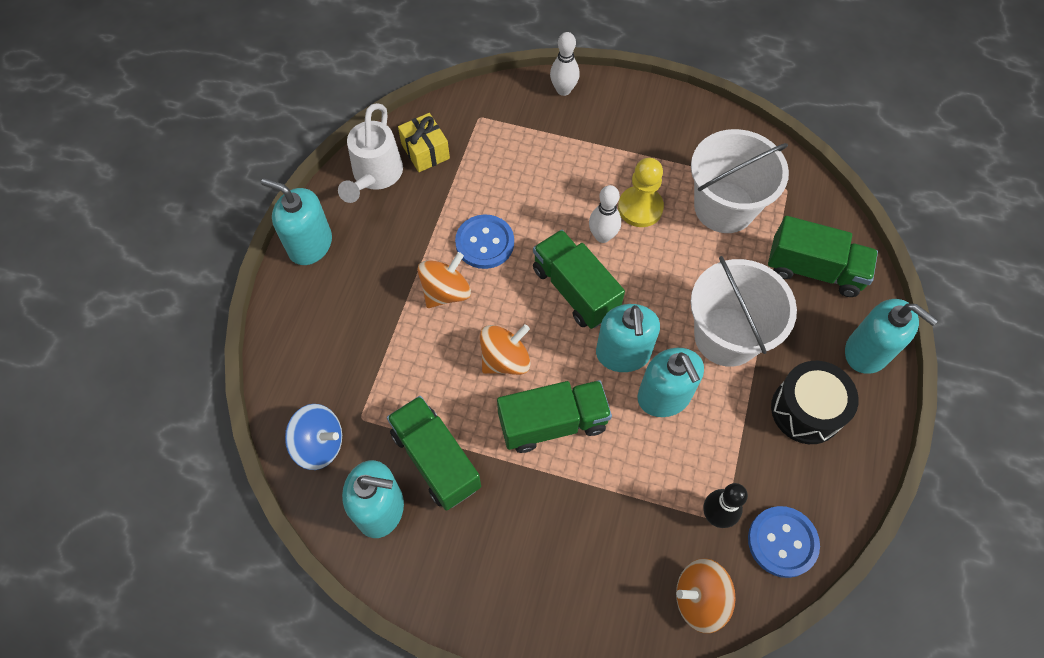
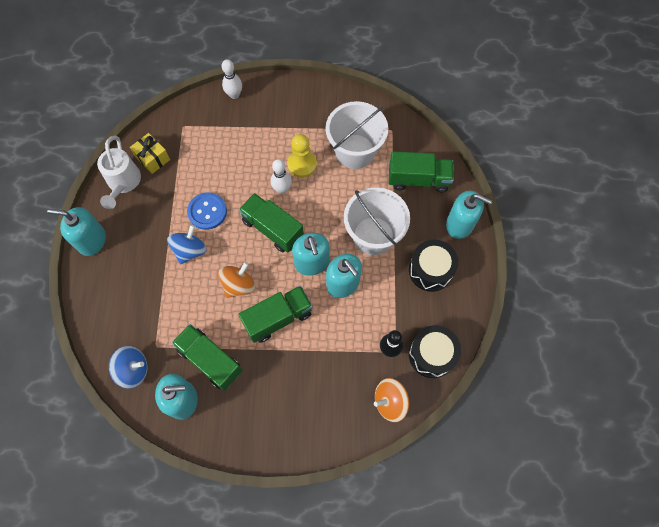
camera: 15 degrees left, 5 degrees up
orange spinning top [417,252,471,308] -> blue spinning top [167,225,206,264]
blue button [748,506,820,578] -> black drum [409,325,461,378]

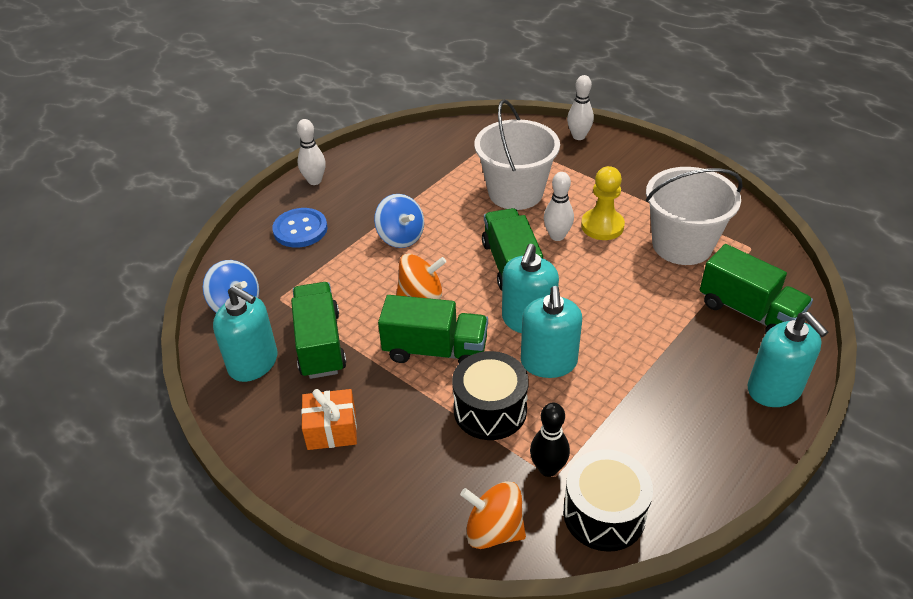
camera: 40 degrees right, 25 degrees down
turquoise soap dispenser [47,207,106,256] -> white bowling pin [297,119,326,185]
white watering can [97,136,141,209] -> none
yellow gift [130,133,170,174] -> none
blue spinning top [167,225,206,264] -> blue spinning top turned 75 degrees clockwise [374,194,424,248]
blue button [187,192,227,230] -> blue button moved to [272,208,328,248]
white bucket [344,187,410,255] -> white bucket moved to [475,99,560,210]
black drum [409,240,458,292] -> black drum moved to [452,351,529,440]
none -> orange gift [301,389,357,450]

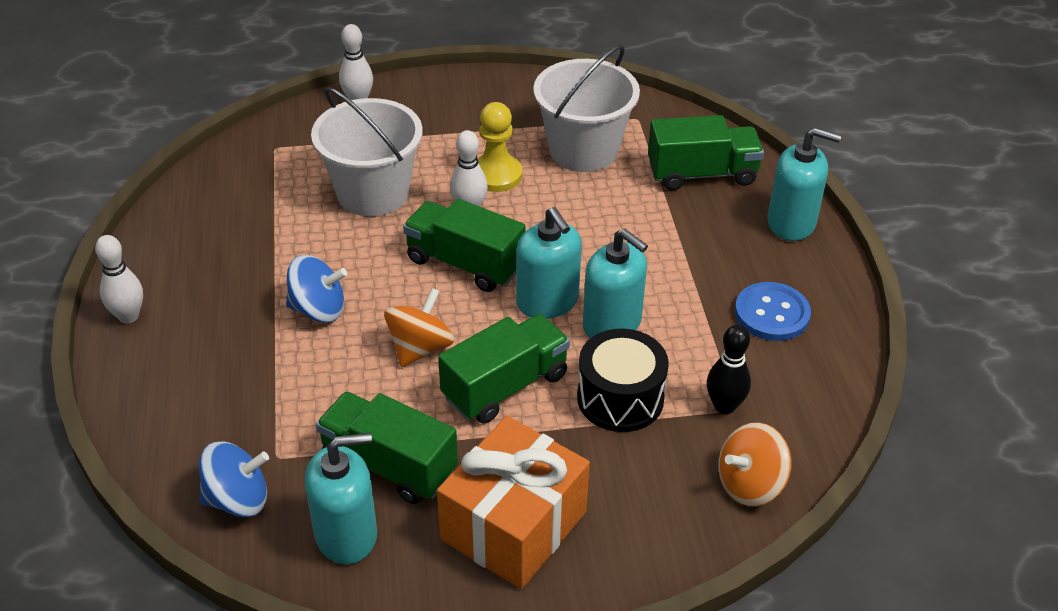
camera: 50 degrees left, 0 degrees up
blue button [272,208,328,248] -> blue button moved to [735,282,811,341]
orange gift [301,389,357,450] -> orange gift [437,416,590,589], size x1.83
black drum [563,449,653,552] -> none

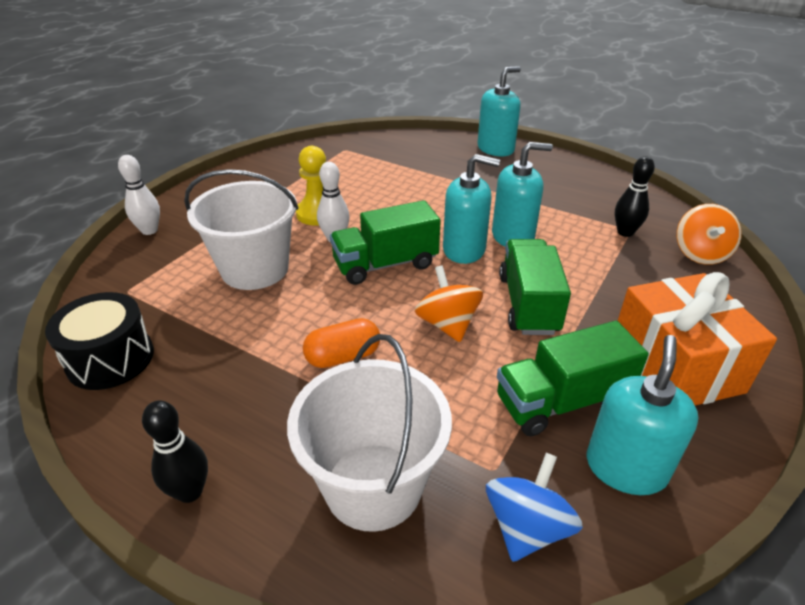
camera: 50 degrees left, 5 degrees down
white bowling pin [95,235,143,323] -> black bowling pin [142,400,208,503]
blue spinning top [286,255,347,323] -> orange capsule [303,318,380,368]
white bucket [533,45,640,172] -> white bucket moved to [287,334,452,532]
black drum [577,329,669,432] -> black drum moved to [45,292,154,390]
green truck [648,115,764,191] -> none
blue button [735,282,811,341] -> none

